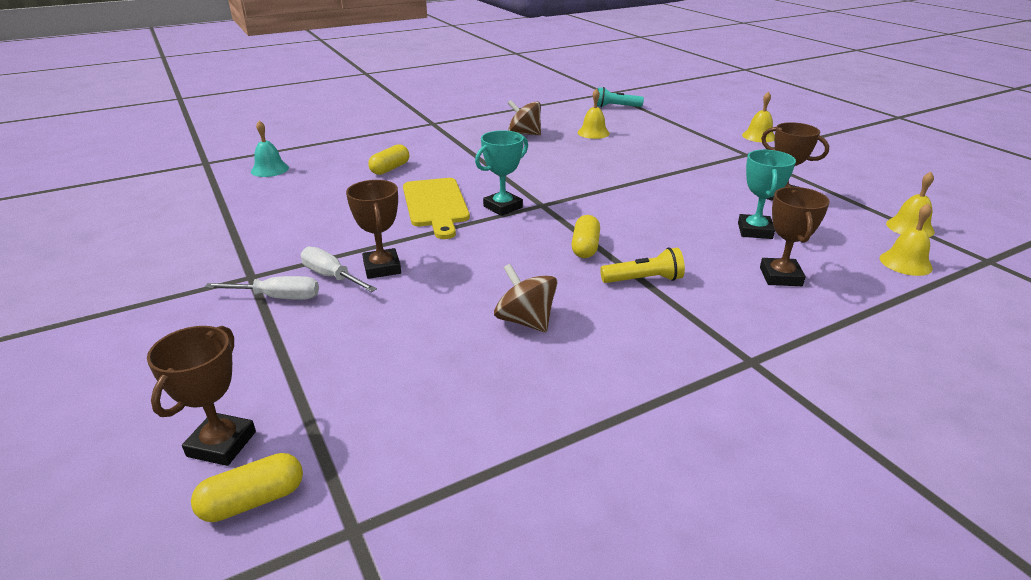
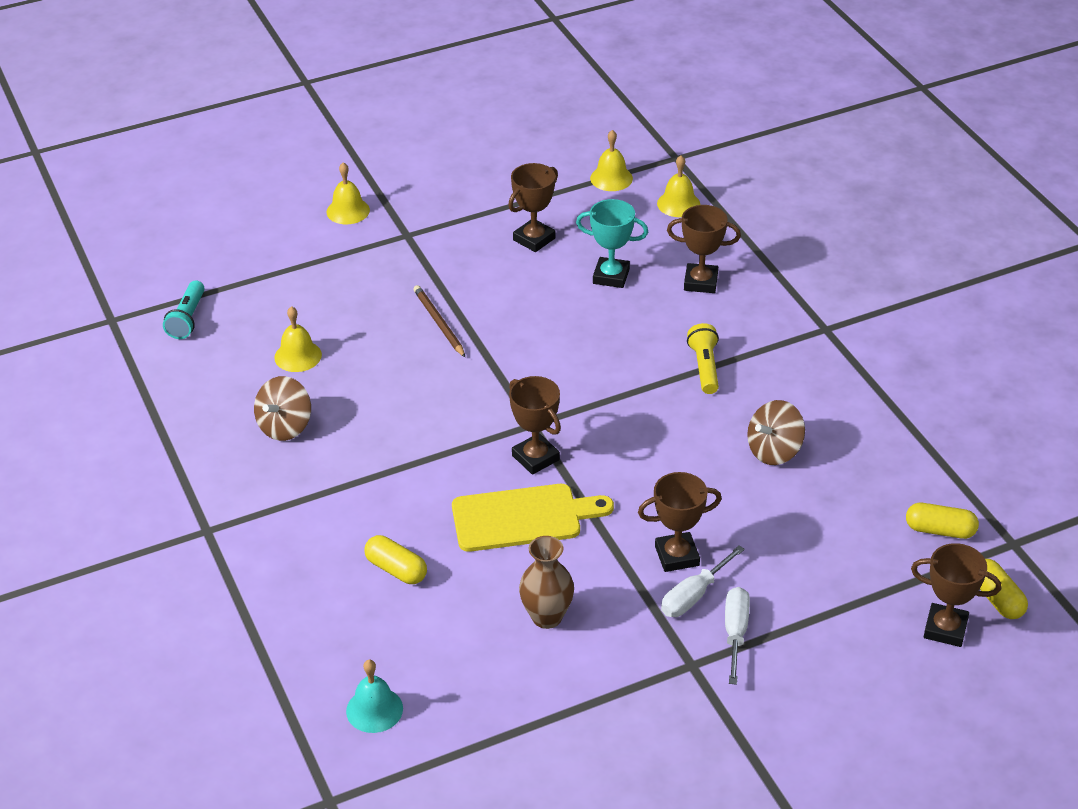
camera: 85 degrees left, 10 degrees up
turquoise trophy [475,130,528,216] -> brown trophy [509,376,561,475]
yellow capsule [572,215,600,258] -> yellow capsule moved to [906,503,979,539]
none -> brown pencil [413,285,465,357]
none -> brown vase [519,536,574,629]

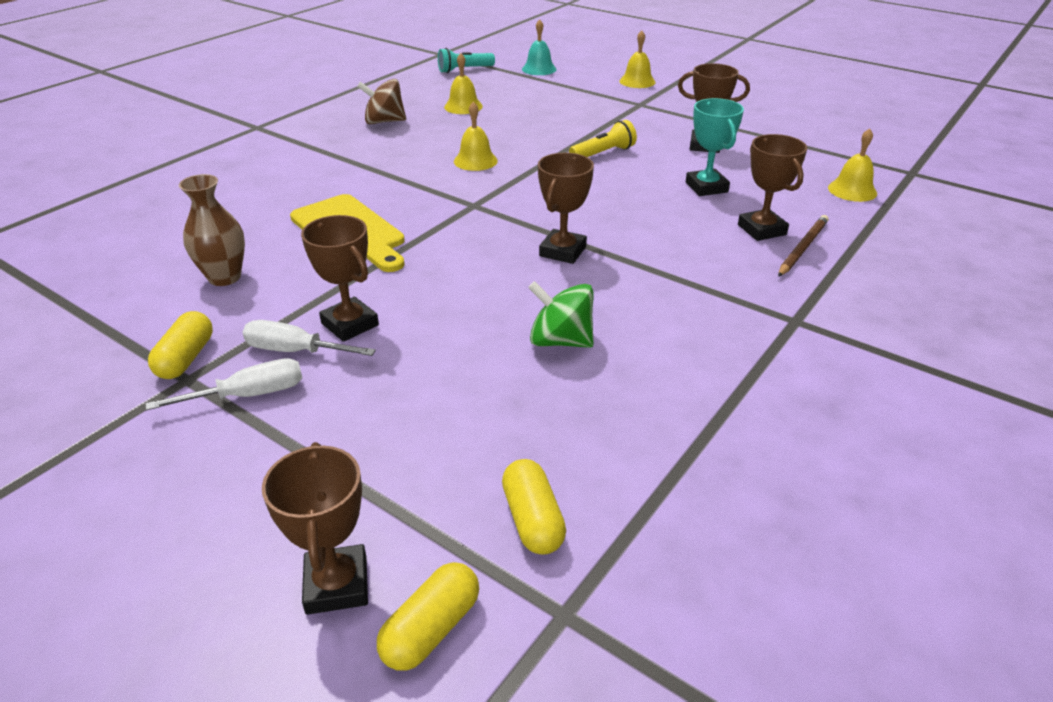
camera: 60 degrees right, 5 degrees down
turquoise bell [346,660,403,733] -> turquoise bell moved to [522,19,557,75]
yellow capsule [364,535,427,584] -> yellow capsule moved to [148,311,213,379]
brown pencil [413,285,465,357] -> brown pencil moved to [778,215,829,277]
brown trophy [509,376,561,475] -> brown trophy moved to [538,153,594,264]
yellow bell [590,130,633,191] -> yellow bell moved to [454,102,498,171]
yellow flashlight [687,323,719,394] -> yellow flashlight moved to [569,120,637,157]
brown spinning top [747,400,805,465] -> green spinning top [528,281,594,348]

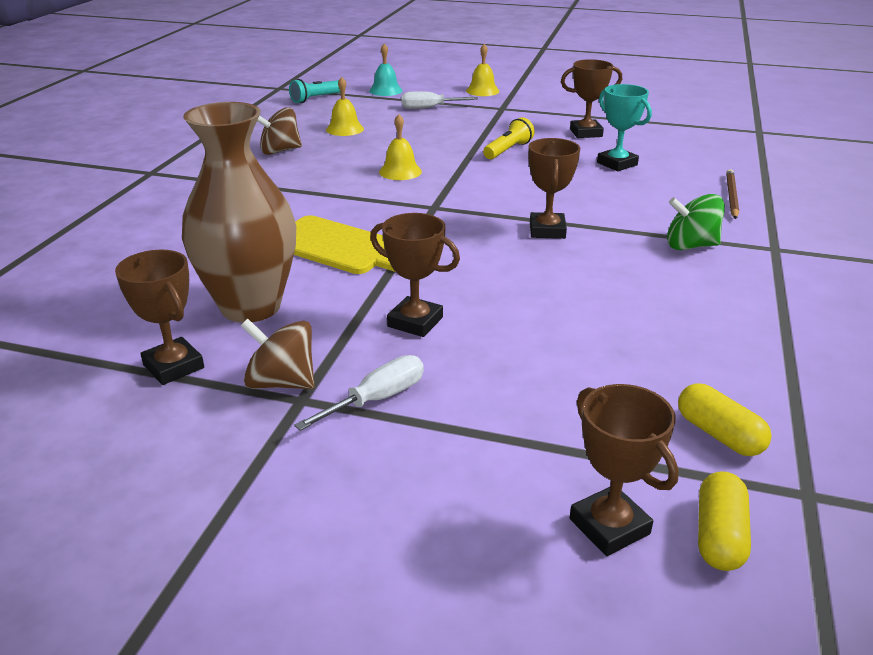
camera: 20 degrees left, 5 degrees down
yellow capsule [148,311,213,379] -> brown spinning top [241,319,315,389]
brown vase [179,174,245,286] -> brown vase [182,102,296,323], size x1.82
white screwdriver [242,320,376,356] -> white screwdriver moved to [401,91,478,109]
green spinning top [528,281,594,348] -> green spinning top moved to [667,194,725,250]
brown trophy [738,134,807,241] -> brown trophy moved to [115,250,204,385]
yellow bell [828,128,877,202] -> none

